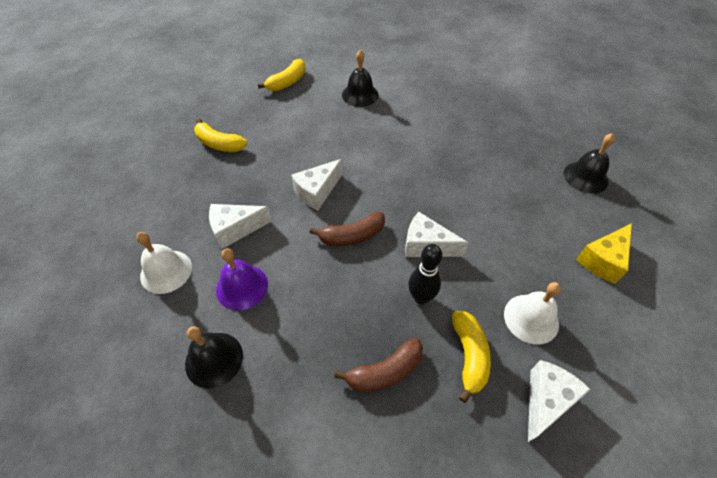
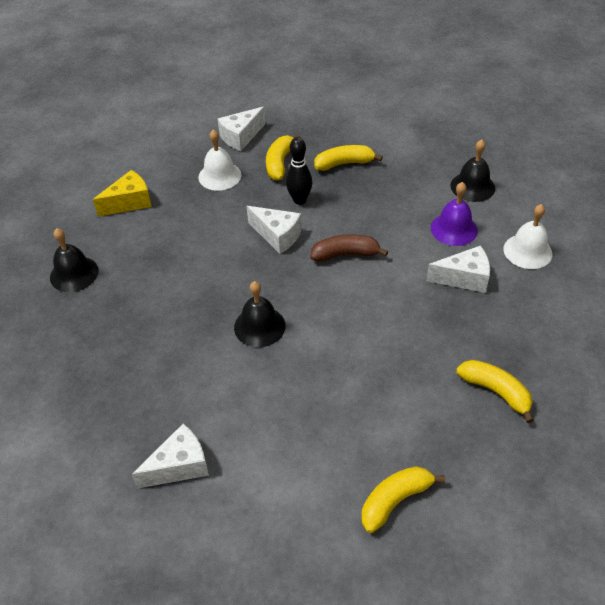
camera: 165 degrees left, 5 degrees down
white cheese [291,159,342,210] -> white cheese moved to [132,424,209,489]
brown banana [334,338,423,392] -> yellow banana [314,145,383,171]
black bell [342,50,379,107] -> black bell moved to [234,281,285,347]

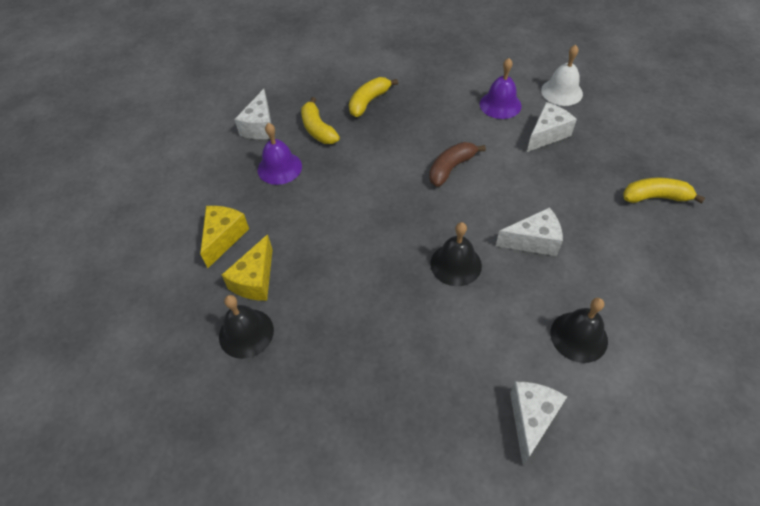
camera: 40 degrees left, 5 degrees up
white bell [198,129,241,191] -> purple bell [258,123,302,185]
white cheese [247,206,302,254] -> white cheese moved to [496,207,563,256]
black bowling pin [286,137,312,205] -> none
yellow banana [361,466,445,533] -> none
black bell [450,139,495,202] -> black bell moved to [550,298,608,363]
none -> yellow cheese [222,234,273,301]

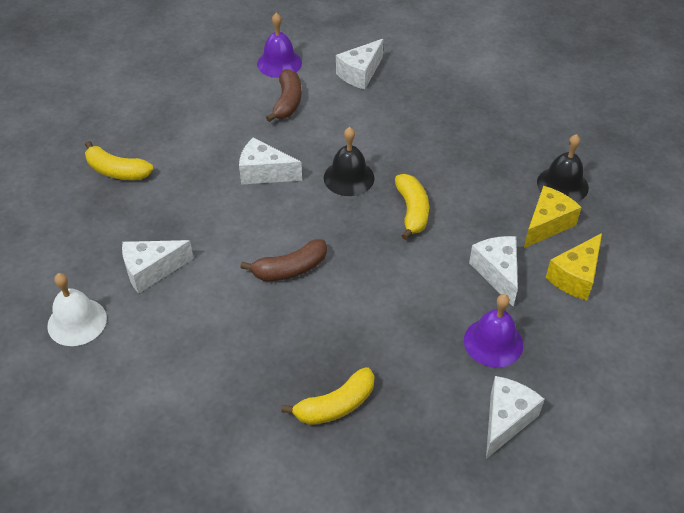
camera: 160 degrees left, 5 degrees down
yellow banana [301,97,340,144] -> yellow banana moved to [395,174,429,240]
purple bell [480,58,521,119] -> purple bell moved to [257,13,302,78]
black bell [550,298,608,363] -> brown banana [266,69,301,122]
none -> white cheese [469,236,518,306]

